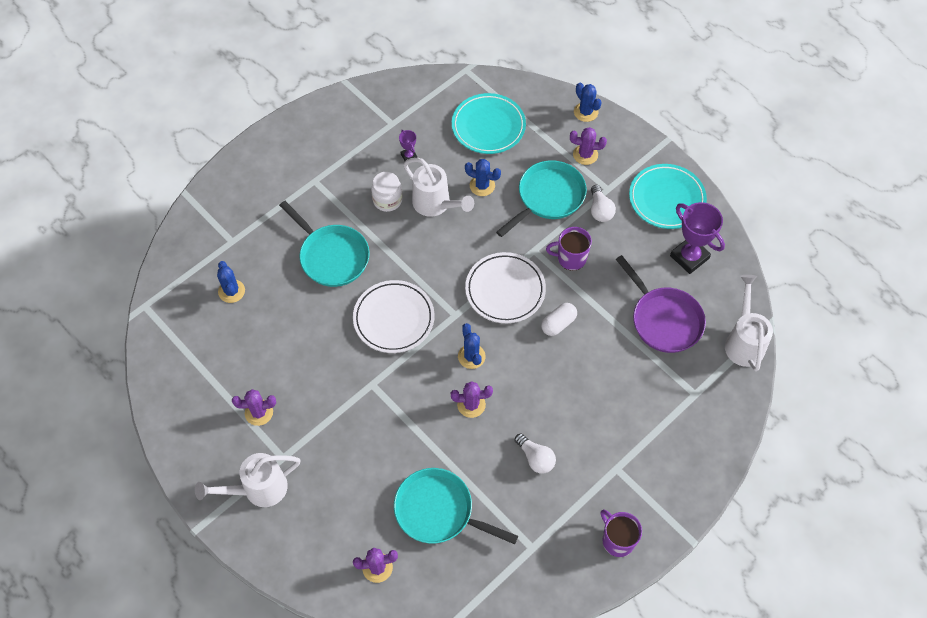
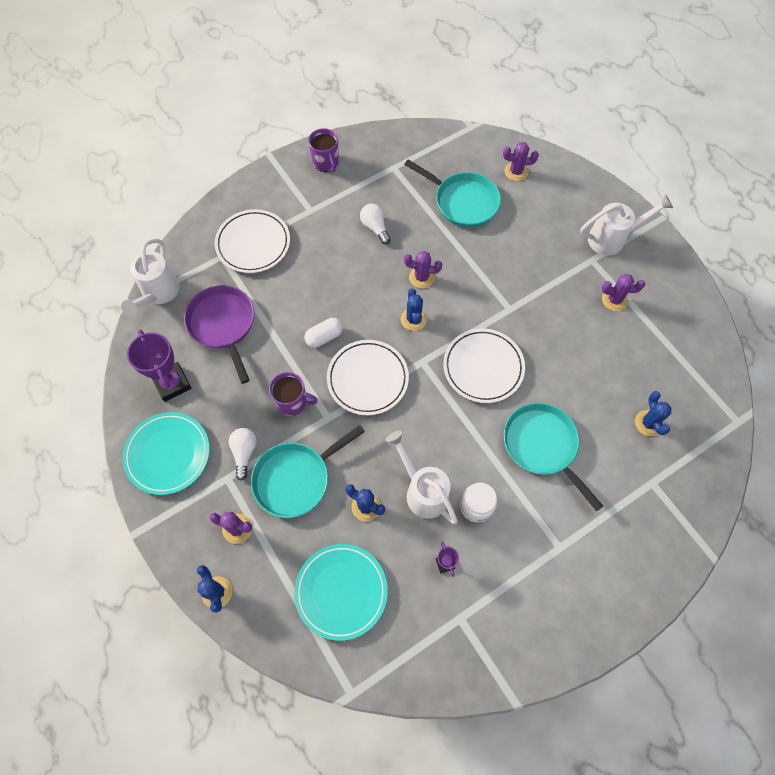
camera: 170 degrees left, 5 degrees up
none -> white plate [215,209,290,273]

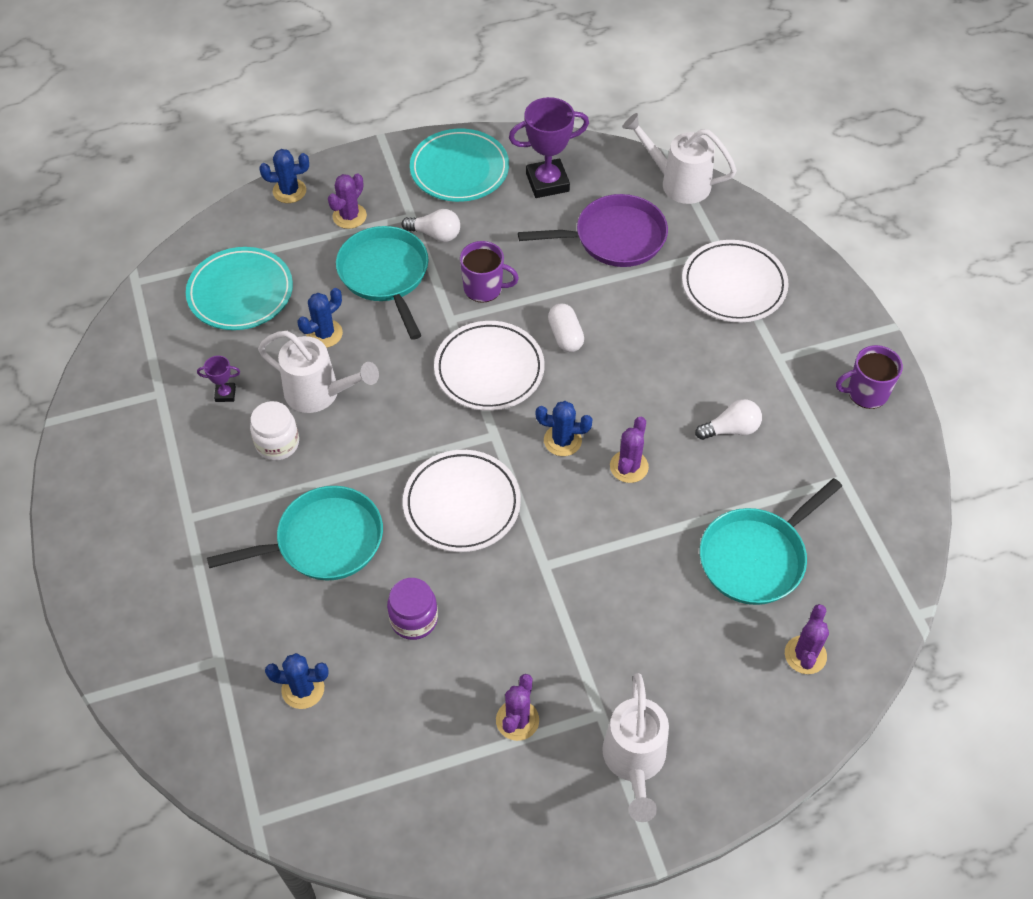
camera: 105 degrees right, 10 degrees down
purple mug [269,372,318,416] -> purple mug turned 105 degrees counterclockwise [460,241,519,303]
white watering can [386,431,458,524] -> white watering can turned 45 degrees clockwise [258,331,379,413]
none -> purple jar [387,578,438,640]

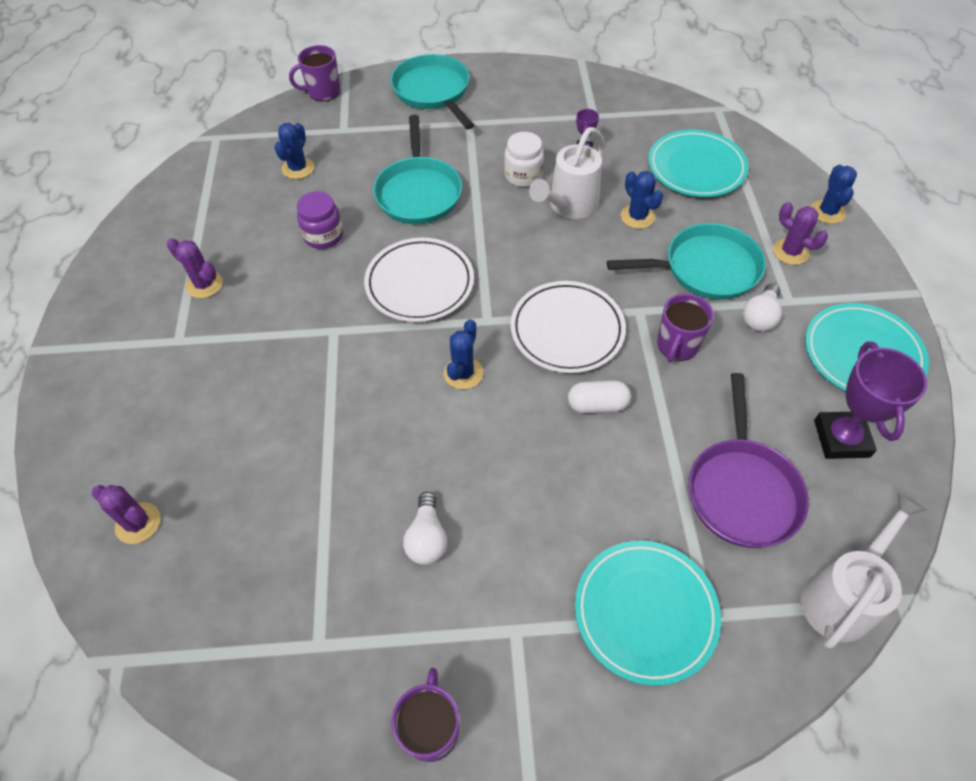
camera: 105 degrees right, 0 degrees up
white watering can [602,673,669,822] -> none
purple cactus [610,417,649,483] -> none
white plate [682,240,789,323] -> turquoise plate [575,541,721,686]
turquoise pan [700,478,842,605] -> turquoise pan moved to [390,54,474,129]
none -> purple mug [289,45,340,102]

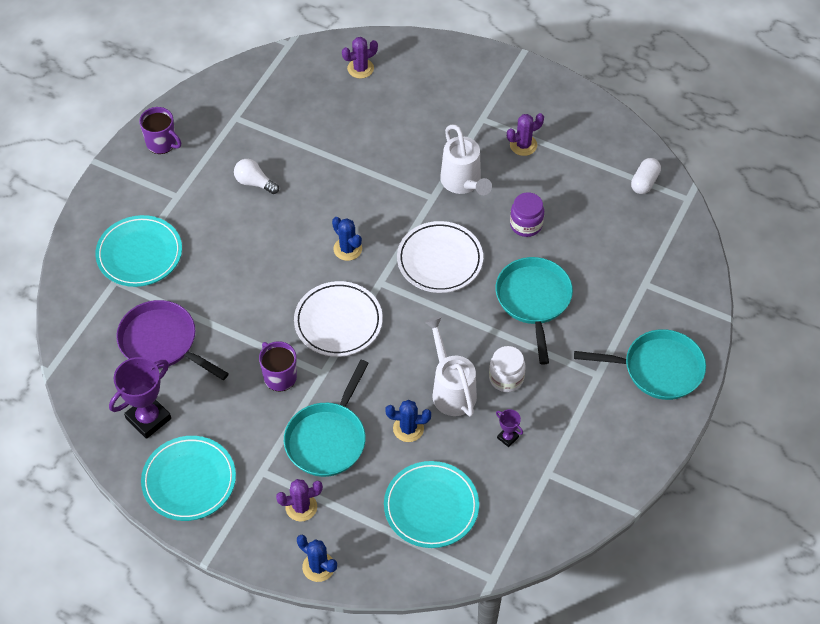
camera: 120 degrees right, 0 degrees up
blue cactus [274,123,314,179] -> none
purple mug [289,45,340,102] -> none
turquoise pan [373,115,462,224] -> turquoise pan turned 60 degrees clockwise [496,257,573,365]
white capsule [568,380,631,413] -> white capsule moved to [631,158,661,194]
white light bulb [743,283,782,332] -> none
white watering can [801,493,927,649] -> white watering can moved to [440,124,492,195]
purple trophy [814,341,927,459] -> purple trophy turned 75 degrees counterclockwise [109,357,171,439]

